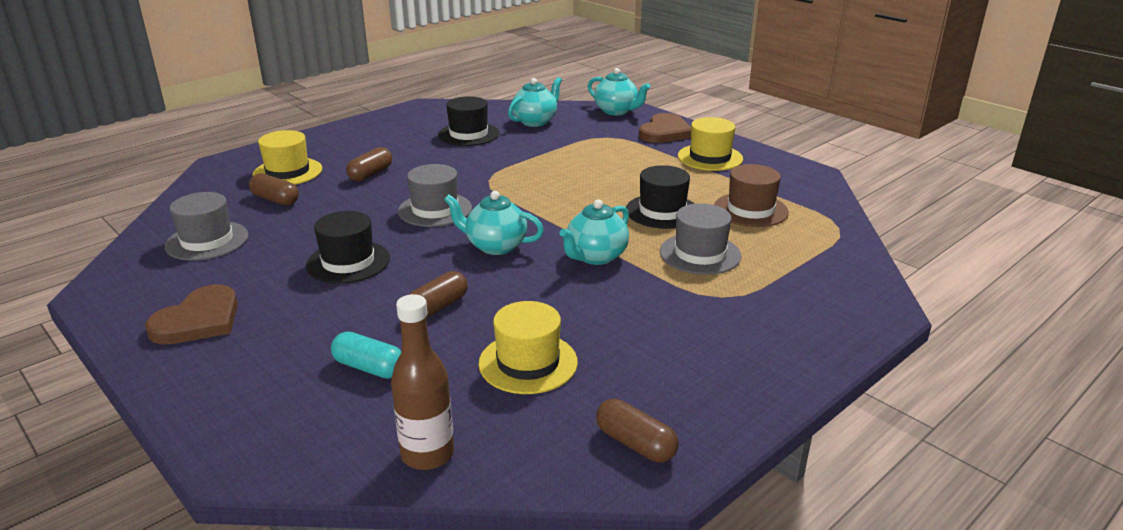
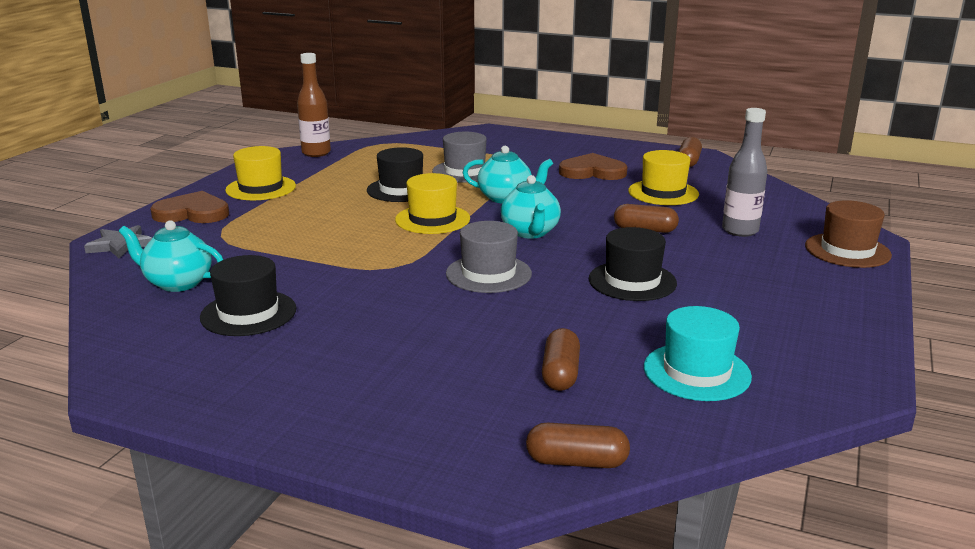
camera: 115 degrees left, 5 degrees down
brown heart [145,284,238,345] -> brown heart moved to [559,153,628,180]
grey hat [165,192,249,261] -> turquoise hat [644,306,752,401]
yellow hat [252,130,322,185] -> yellow hat moved to [395,173,470,234]
turquoise capsule [331,332,401,379] -> grey bottle [722,108,768,237]
brown capsule [346,147,392,181] -> brown capsule moved to [526,422,630,468]
brown bottle [391,294,454,470] -> brown bottle moved to [297,53,331,157]
turquoise teapot [588,68,650,115] -> grey star [84,225,152,258]
brown hat [714,164,789,227] -> brown hat moved to [805,200,892,268]

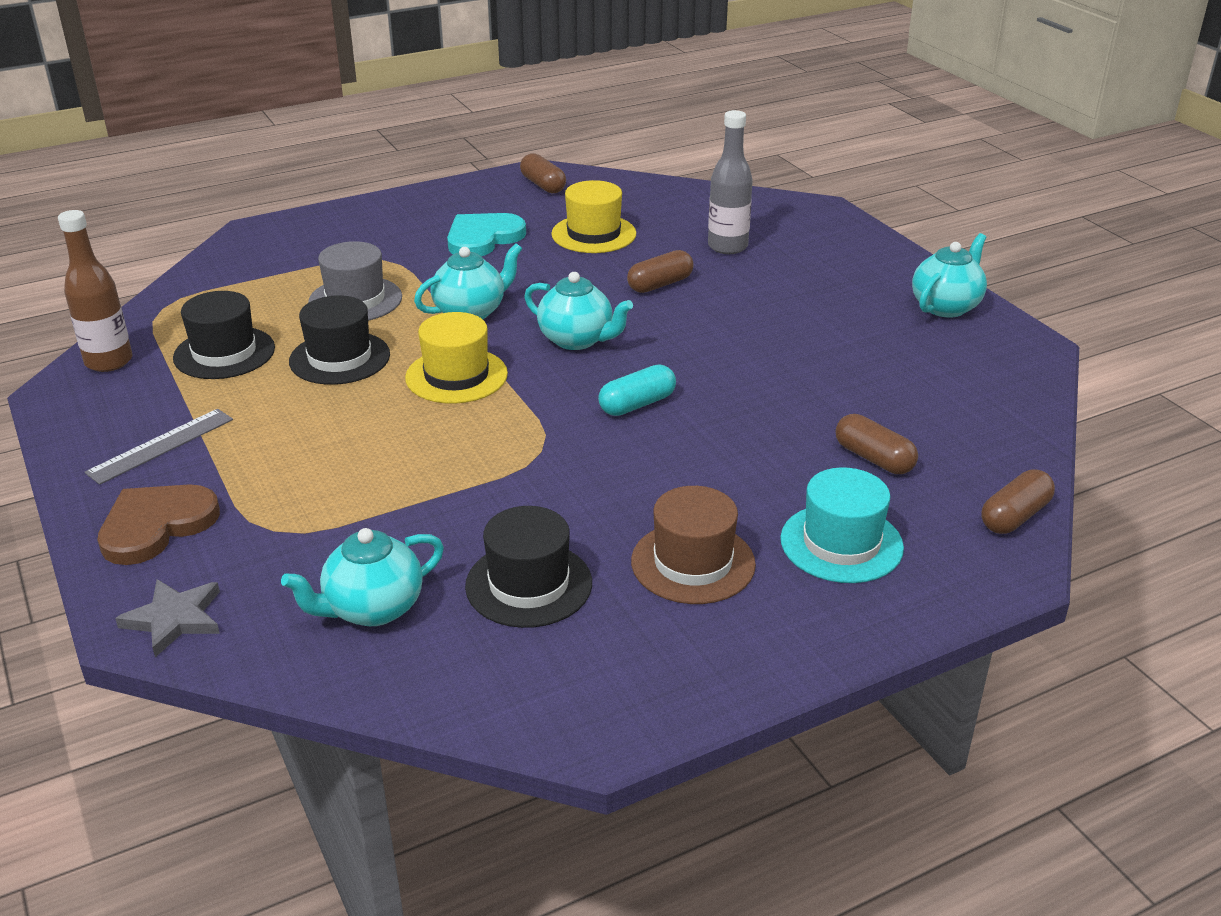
camera: 50 degrees left, 10 degrees up
yellow hat [225,146,296,200] -> grey ruler [85,409,233,485]
grey hat [446,221,532,293] -> turquoise capsule [598,365,676,416]
brown heart [559,153,628,180] -> turquoise heart [447,213,526,256]
black hat [589,227,677,301] -> black hat moved to [173,291,275,379]
turquoise hat [644,306,752,401] -> turquoise hat moved to [780,467,904,583]
brown hat [805,200,892,268] -> brown hat moved to [631,486,756,604]
none -> turquoise teapot [912,233,987,318]

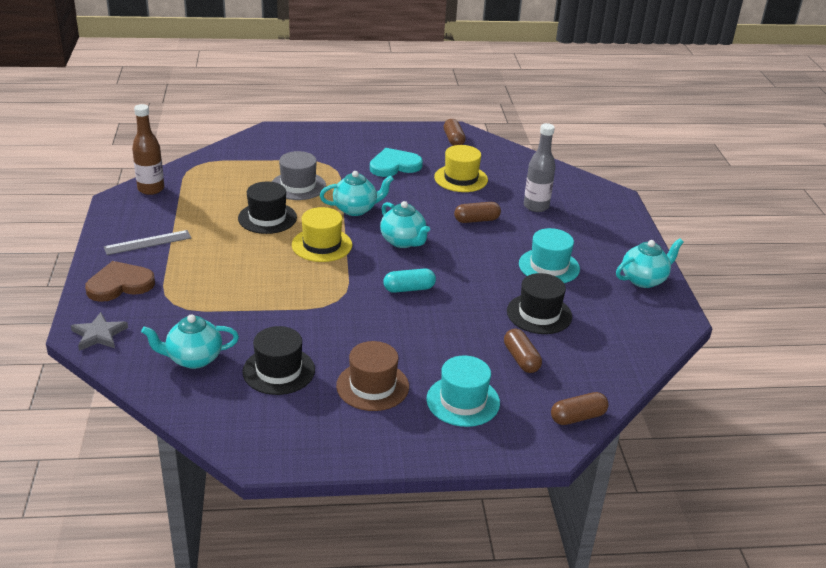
camera: 20 degrees right, 0 degrees up
black hat [173,291,275,379] -> black hat moved to [507,273,572,334]
none -> turquoise hat [519,228,580,283]

